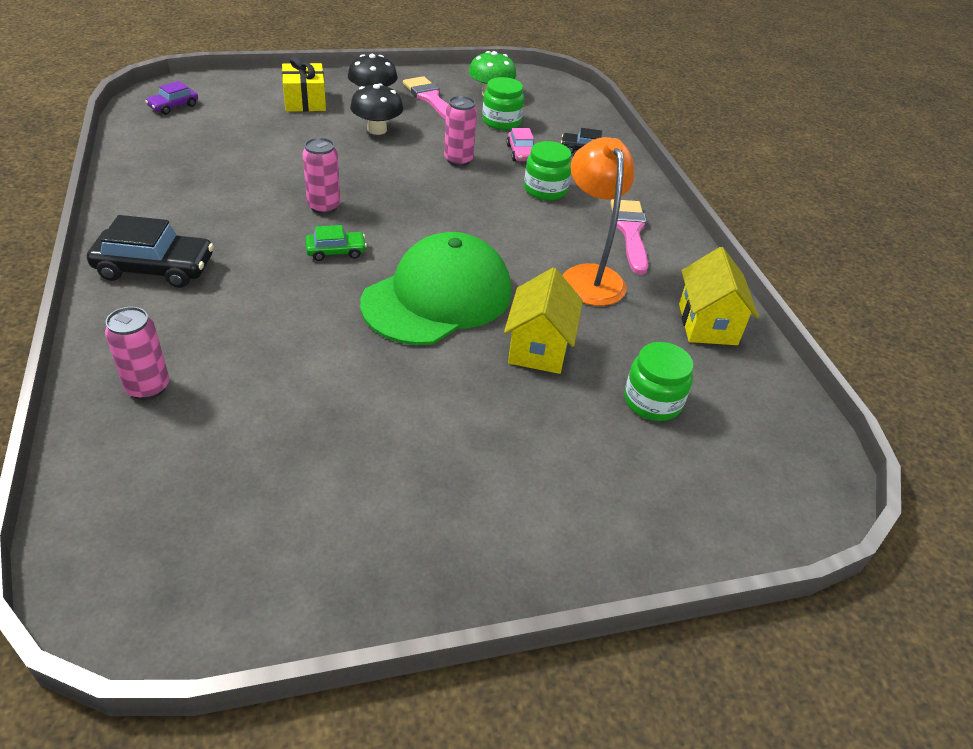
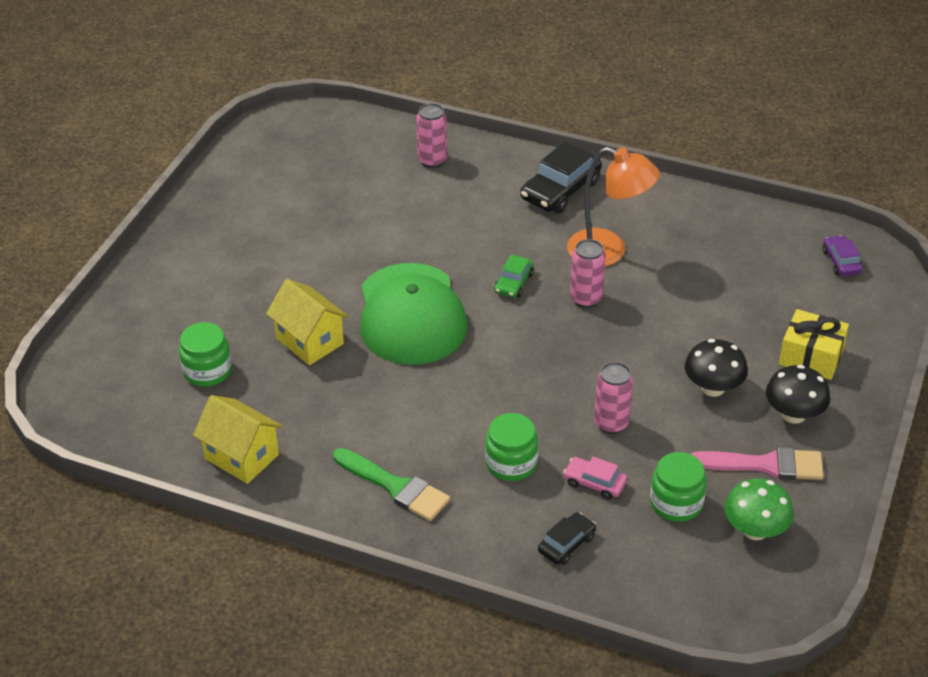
camera: 130 degrees right, 0 degrees up
orange lamp [562,137,634,306] -> orange lamp moved to [567,147,660,266]
pink brush [611,199,648,275] -> green brush [333,448,450,521]

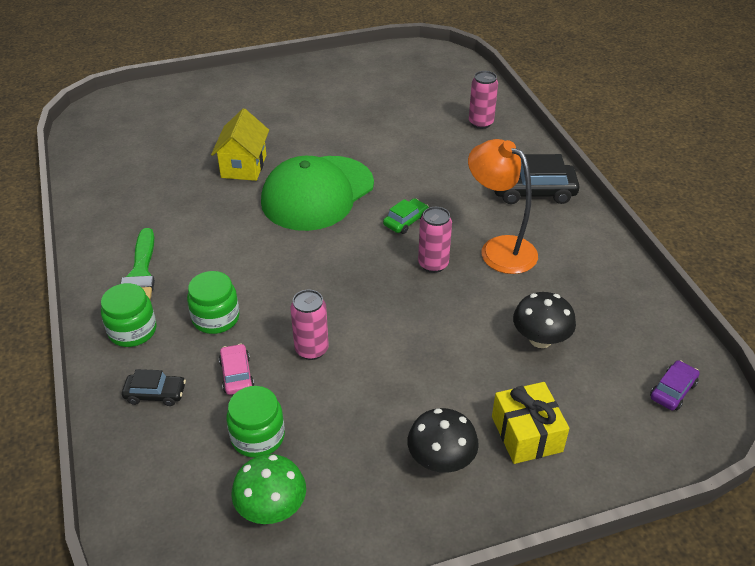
camera: 50 degrees right, 0 degrees up
green jar [179,322,232,387] -> green jar moved to [101,283,157,347]
yellow house [193,395,283,484] -> none
green car [494,254,534,298] -> green car turned 150 degrees clockwise [383,198,429,234]
orange lamp [567,147,660,266] -> orange lamp turned 150 degrees clockwise [468,139,538,274]
black mushroom [685,339,748,397] -> black mushroom moved to [513,292,576,348]
pink brush [691,447,824,480] -> none

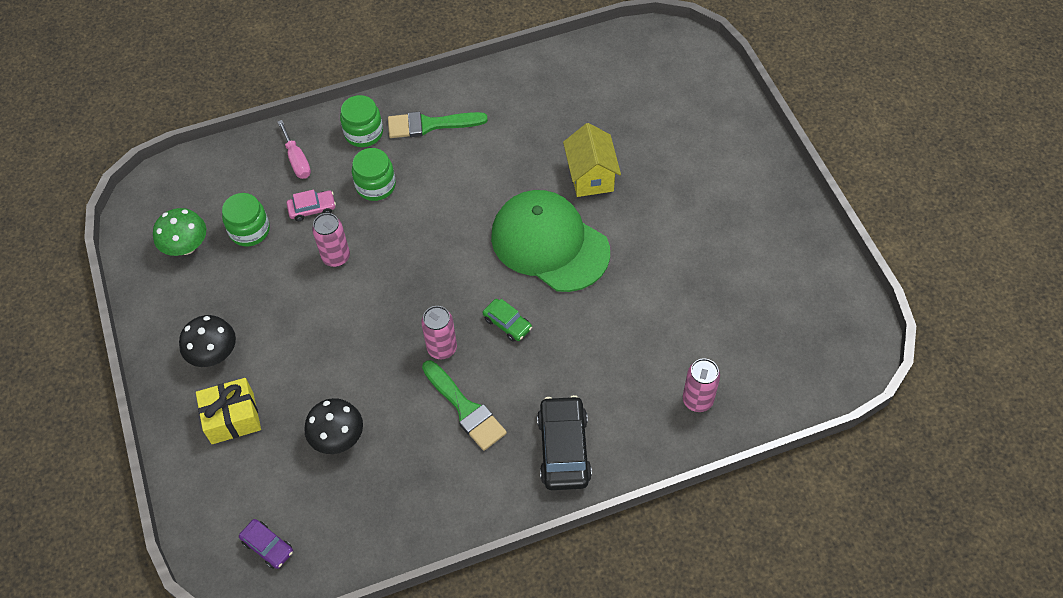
camera: 90 degrees right, 15 degrees up
black car [122,369,186,406] -> pink screwdriver [277,120,311,179]
yellow house [211,108,269,181] -> yellow house turned 75 degrees clockwise [563,123,621,197]
orange lamp [468,139,538,274] -> green brush [422,360,507,451]

